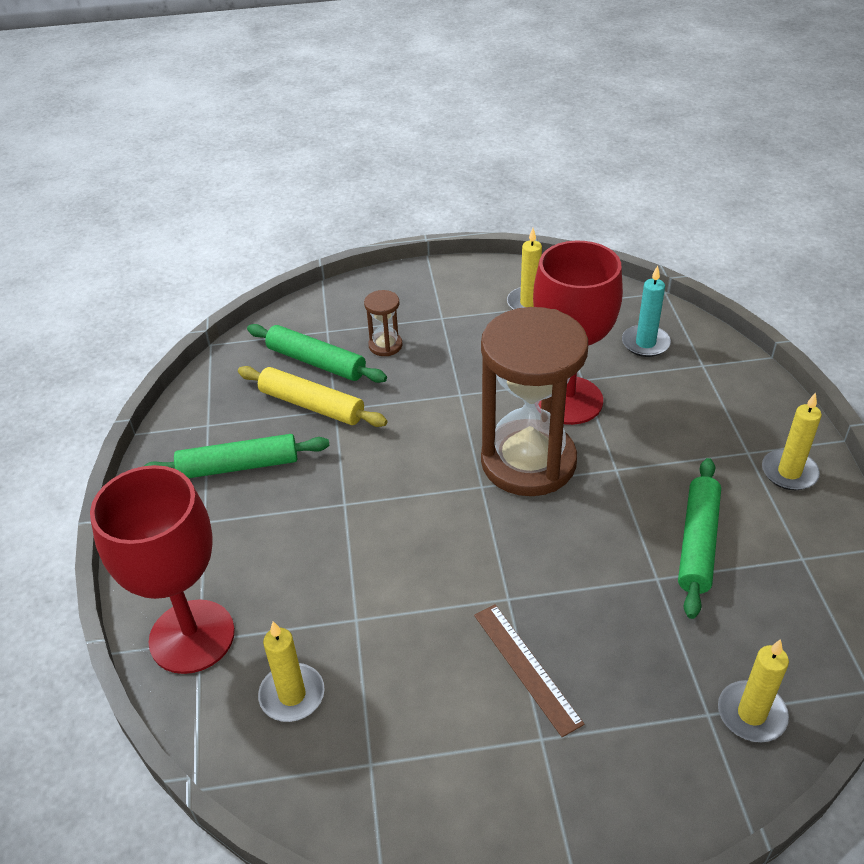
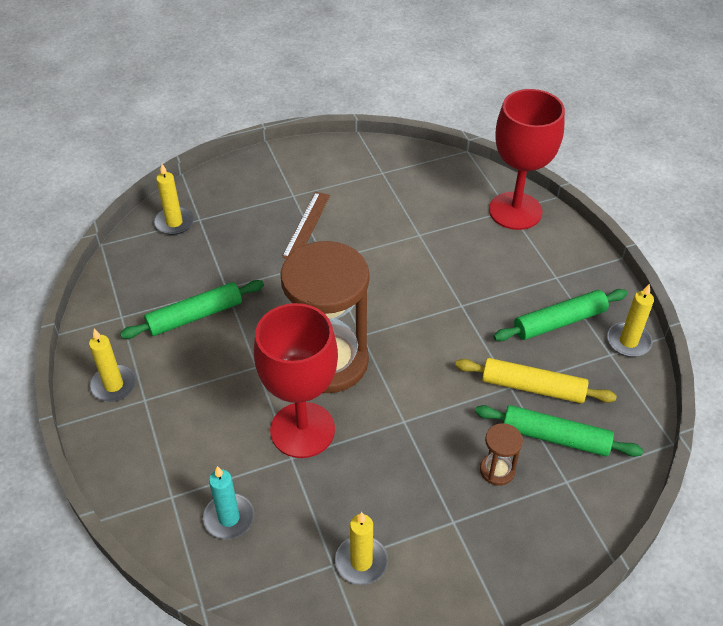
camera: 165 degrees right, 5 degrees up
yellow candle [258,621,325,722] -> yellow candle moved to [607,283,654,357]
brown ruler [474,604,585,737] -> brown ruler turned 60 degrees clockwise [282,192,330,259]
green rolling pin [678,458,721,619] -> green rolling pin turned 60 degrees clockwise [120,280,264,339]

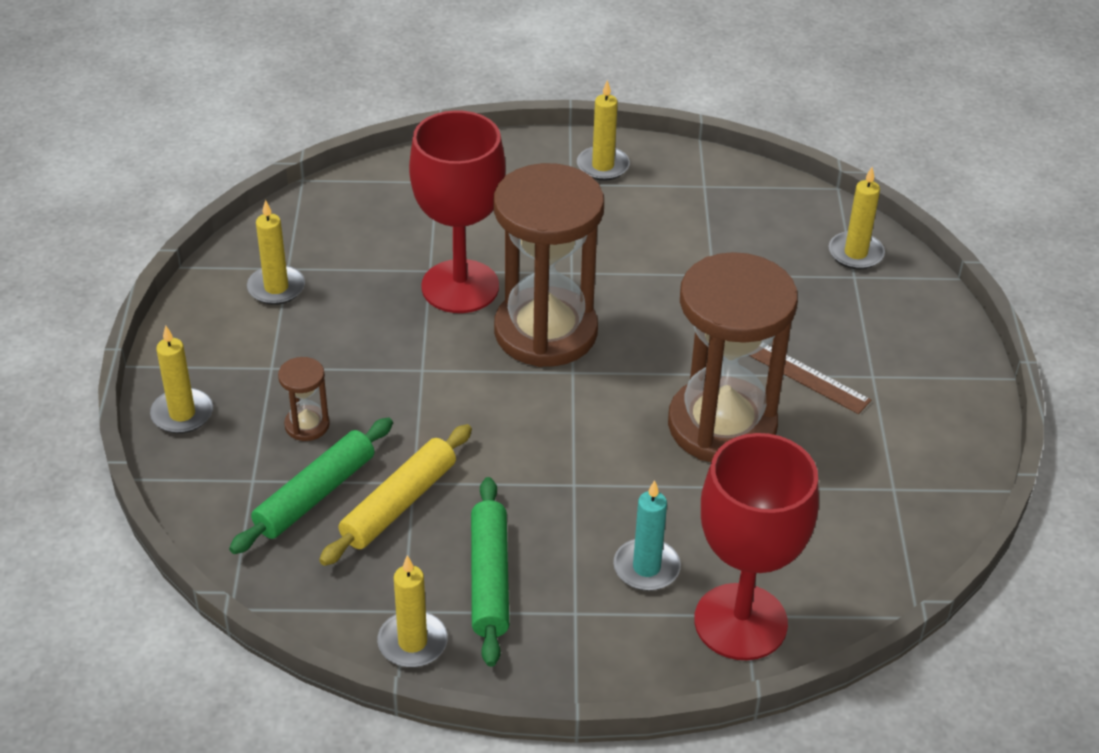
camera: 110 degrees right, 5 degrees down
green rolling pin [120,280,264,339] -> none
turquoise candle [203,466,254,539] -> turquoise candle moved to [613,480,681,591]
none -> yellow candle [150,325,213,434]
none -> brown hourglass [668,252,798,462]

